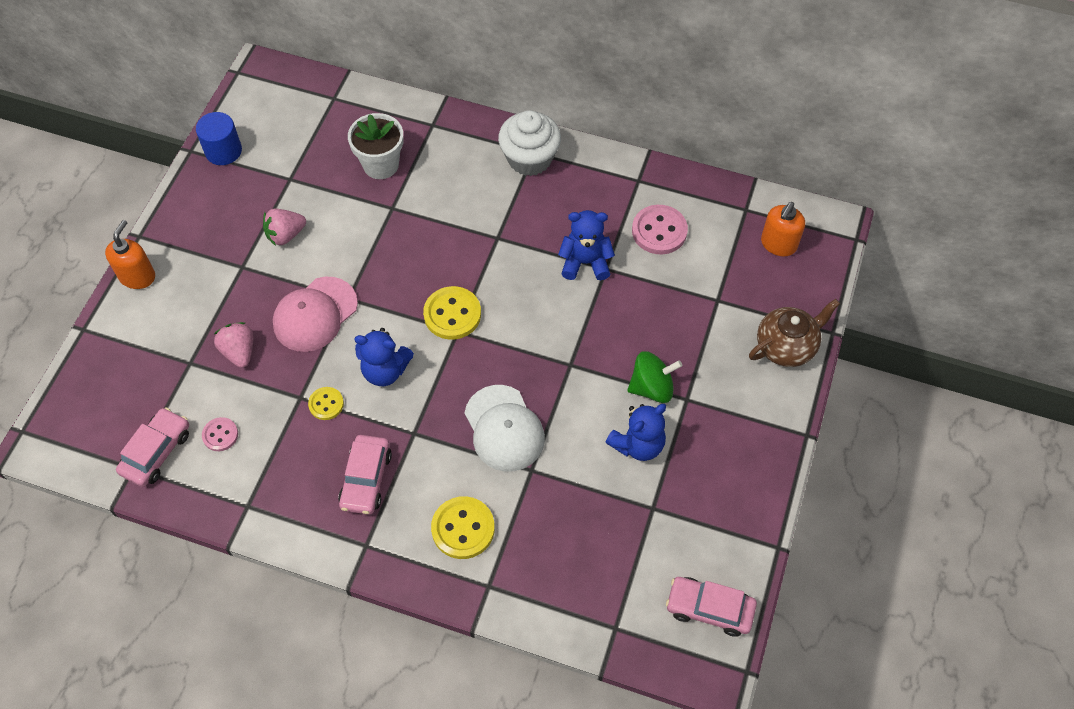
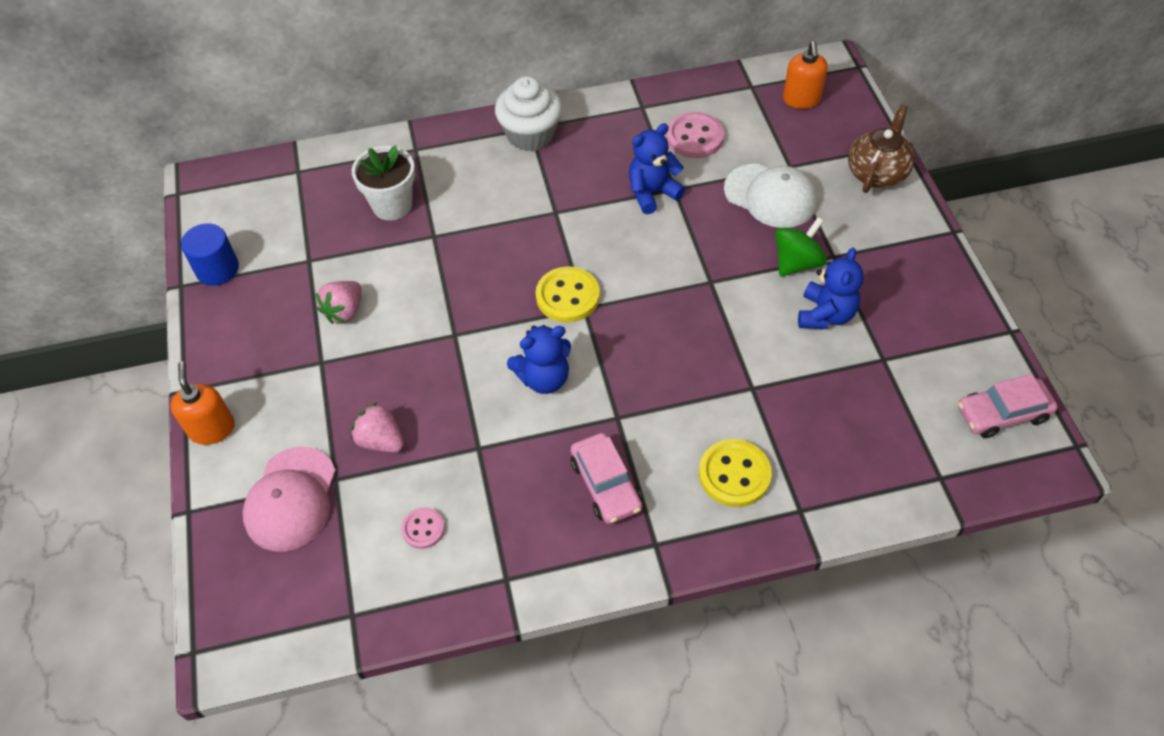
camera: 30 degrees left, 5 degrees down
pink car [116,407,189,487] -> none
pink cap [273,277,358,352] -> pink cap moved to [243,447,336,551]
yellow button [308,387,344,420] -> none
white cap [465,385,545,472] -> white cap moved to [724,164,817,228]

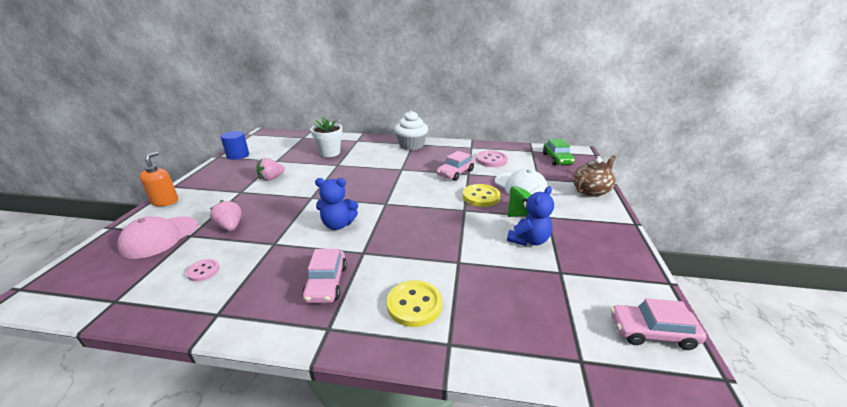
camera: 20 degrees right, 25 degrees down
yellow button [536,266,600,322] -> yellow button moved to [462,184,500,207]
blue teddy bear [629,123,686,214] -> pink car [437,151,475,181]
orange soap dispenser [783,41,828,109] -> green car [543,139,575,165]

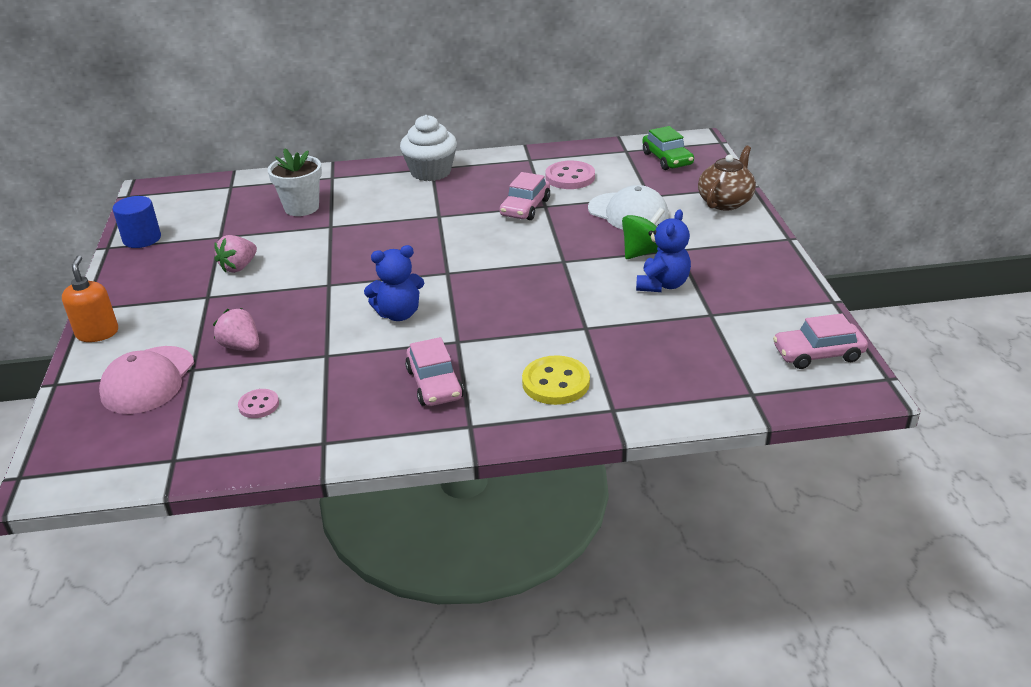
camera: 15 degrees left, 5 degrees up
yellow button [462,184,500,207] -> none

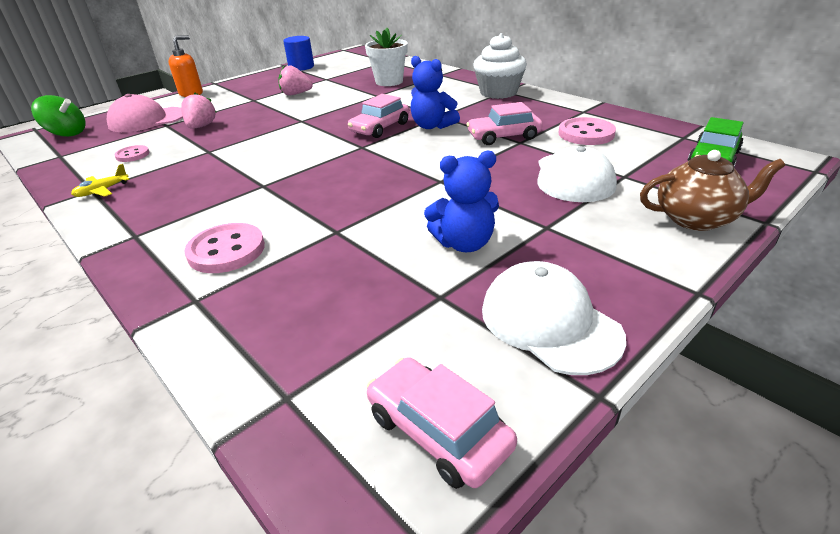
camera: 55 degrees right, 0 degrees up
blue teddy bear [364,245,424,321] -> blue teddy bear moved to [410,56,460,129]
pink car [405,337,464,406] -> pink car moved to [348,94,409,138]
yellow button [522,355,590,405] -> pink button [184,223,265,273]
green spinning top [622,208,665,259] -> green spinning top moved to [31,95,86,137]
none -> yellow plane [71,164,129,197]
none -> white cap [482,261,626,375]

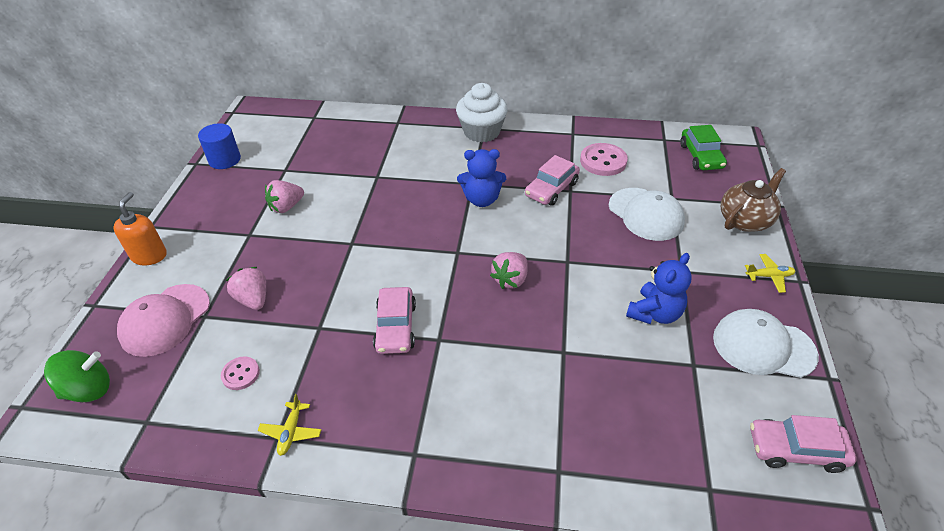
camera: 40 degrees left, 10 degrees up
pink button [184,223,265,273] -> none
pink car [348,94,409,138] -> pink car moved to [373,287,416,354]
white flower pot [365,28,408,86] -> none
none -> pink strawberry [490,252,528,289]
none -> yellow plane [745,254,795,293]

